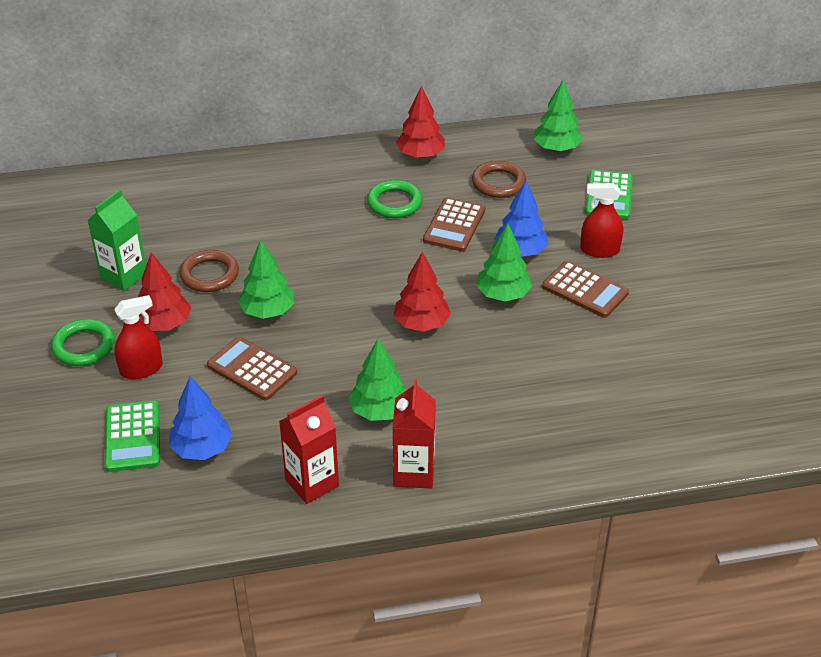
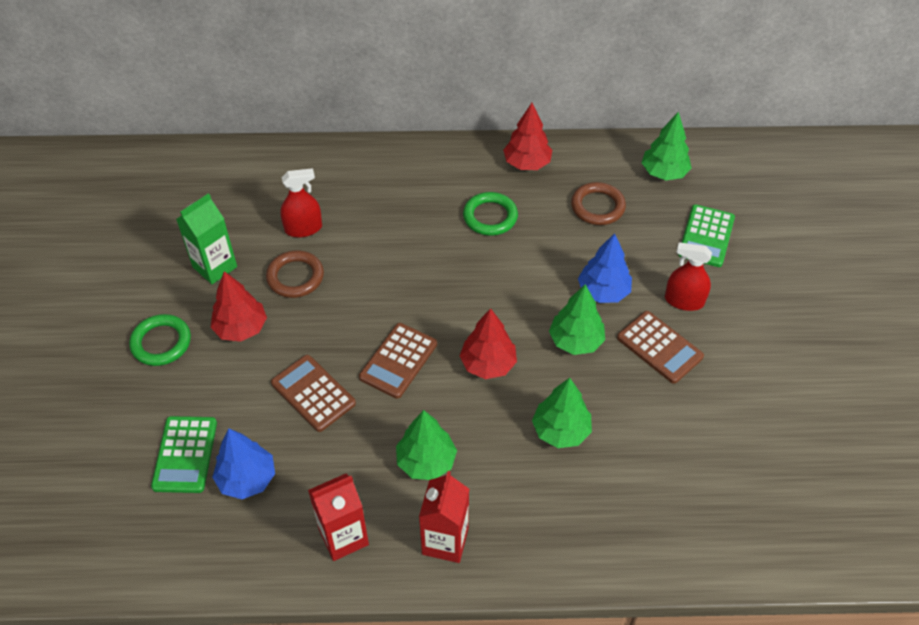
camera: 10 degrees right, 10 degrees up
red spray bottle [114,295,163,379] -> red spray bottle moved to [280,168,322,237]
green tree [238,239,294,319] -> green tree moved to [532,378,592,448]
brown calculator [423,197,485,252] -> brown calculator moved to [359,323,437,399]

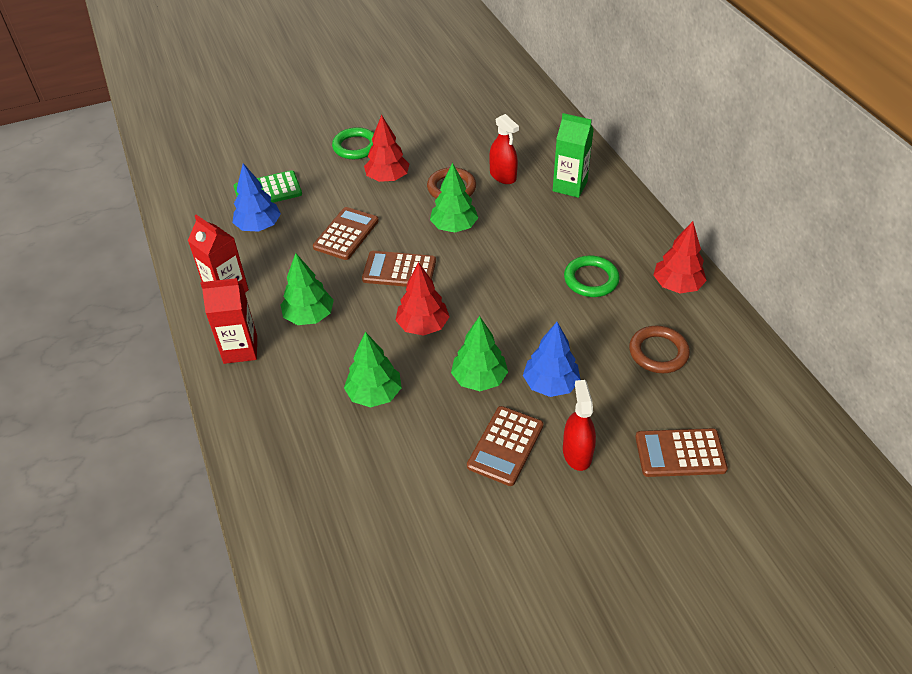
camera: 70 degrees right, 5 degrees down
green carton [176,193,237,284] -> green carton moved to [553,113,594,198]
green tree [641,112,692,180] -> green tree moved to [430,163,478,232]
green calculator [678,204,735,267] -> brown calculator [635,428,728,477]

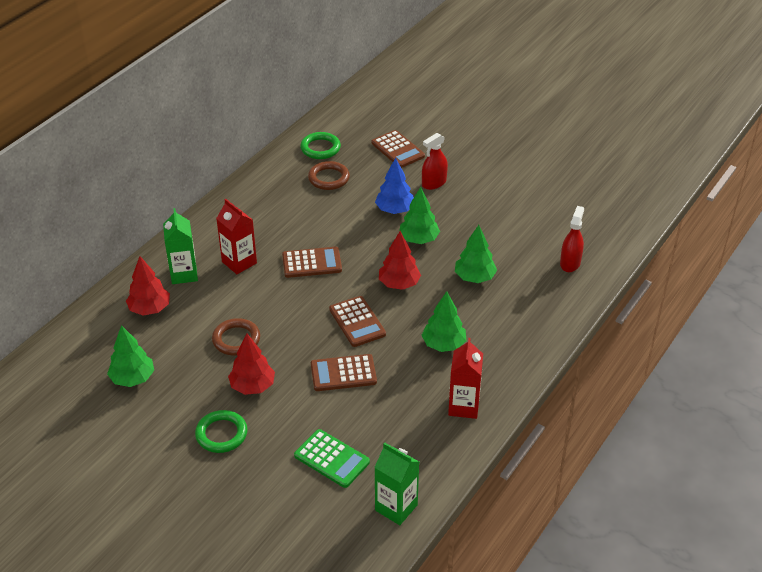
camera: 125 degrees left, 5 degrees down
red carton [201,278,257,364] -> red carton moved to [216,199,257,274]
blue tree [232,163,281,232] -> none
green tree [430,163,478,232] -> green tree moved to [107,325,154,387]
brown calculator [467,406,543,486] -> brown calculator moved to [282,247,342,278]
red spray bottle [489,114,519,184] -> red spray bottle moved to [560,206,584,272]
green ring [564,255,620,297] -> green ring moved to [300,132,341,159]
red tree [653,221,707,293] -> red tree moved to [126,256,170,315]
none -> green carton [374,442,419,525]

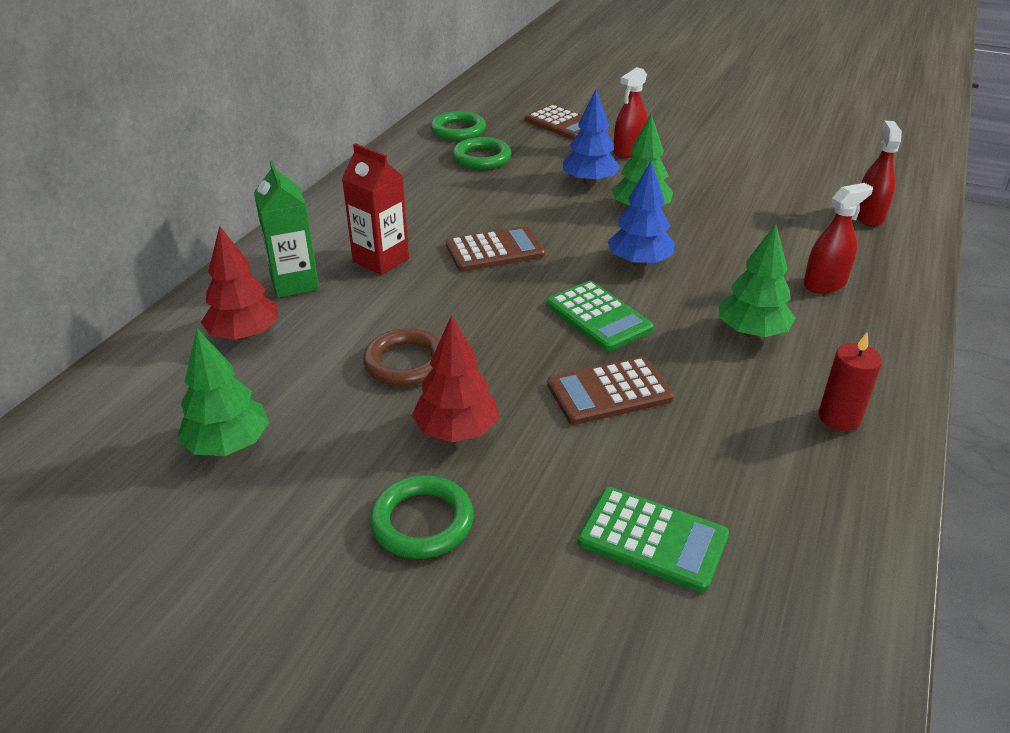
camera: 10 degrees left, 5 degrees down
brown ring [308,161,350,190] -> green ring [452,137,511,169]
brown calculator [329,296,386,347] -> green calculator [546,281,654,351]
green carton [374,442,419,525] -> none
red tree [379,231,421,290] -> blue tree [608,161,675,267]
red carton [448,338,483,419] -> red candle [819,333,882,431]
green tree [455,225,497,283] -> none
none -> red spray bottle [804,183,873,293]

